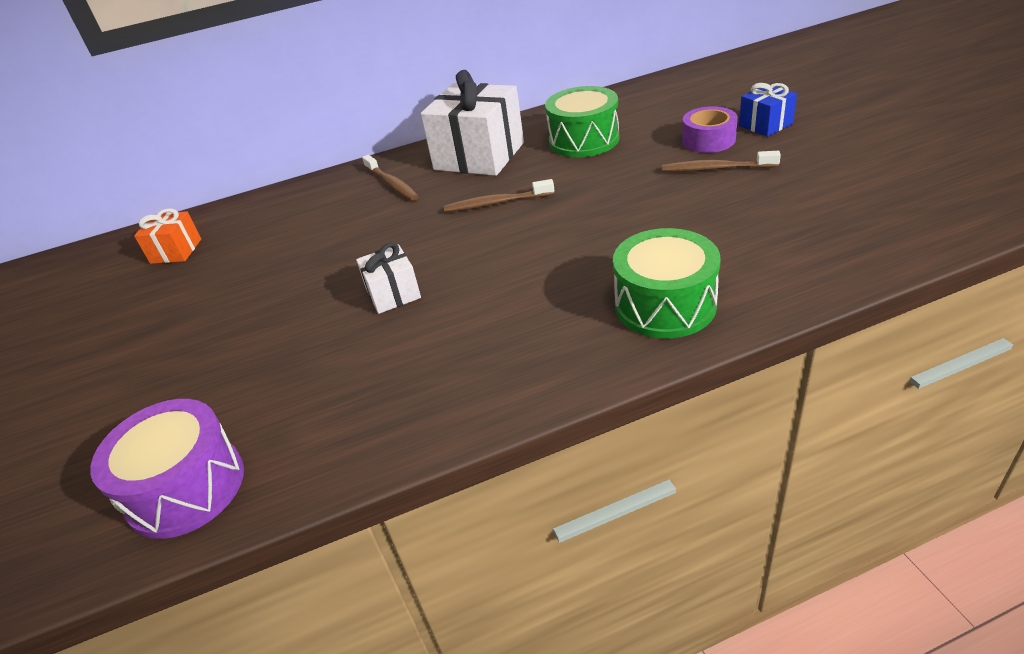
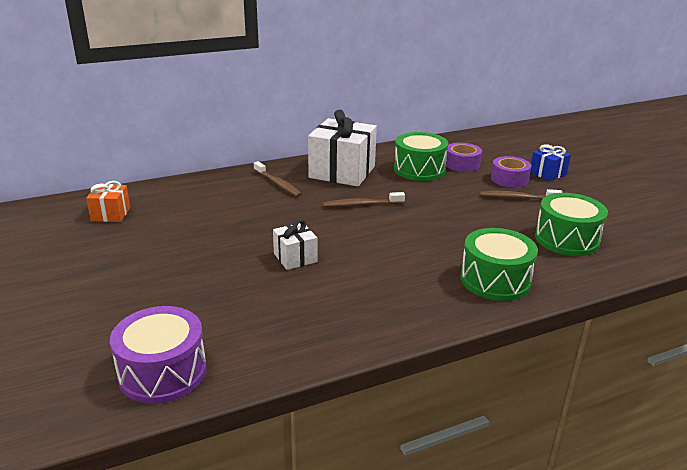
camera: 10 degrees left, 10 degrees down
none -> purple tape [445,143,482,172]
none -> green drum [535,193,608,256]

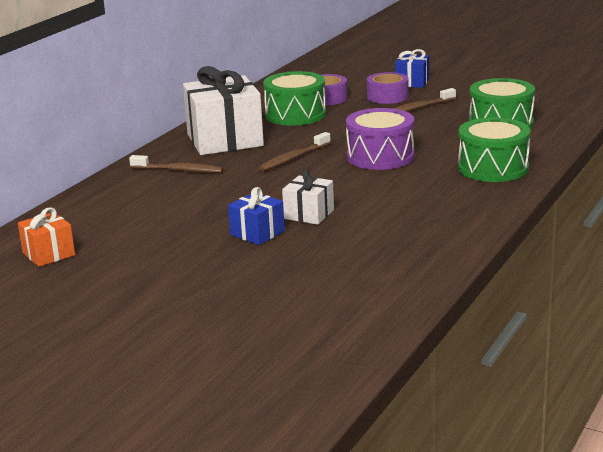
camera: 35 degrees left, 5 degrees down
purple drum [110,306,207,404] -> purple drum moved to [346,108,414,170]
none -> blue gift [228,187,285,245]

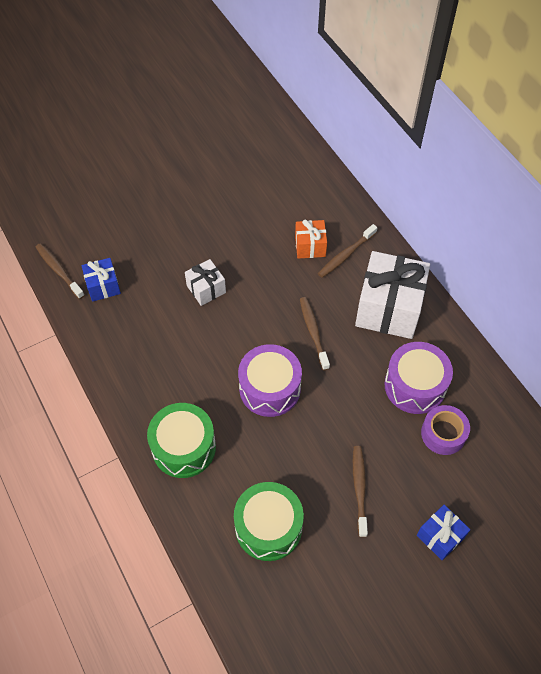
camera: 120 degrees right, 35 degrees up
orange gift [18,207,75,267] -> orange gift moved to [295,219,327,259]
blue gift [228,187,285,245] -> blue gift moved to [81,258,121,302]
green drum [263,71,326,126] -> purple drum [384,342,453,414]
purple tape [367,72,409,104] -> none
none -> brown toothbrush [36,243,85,299]

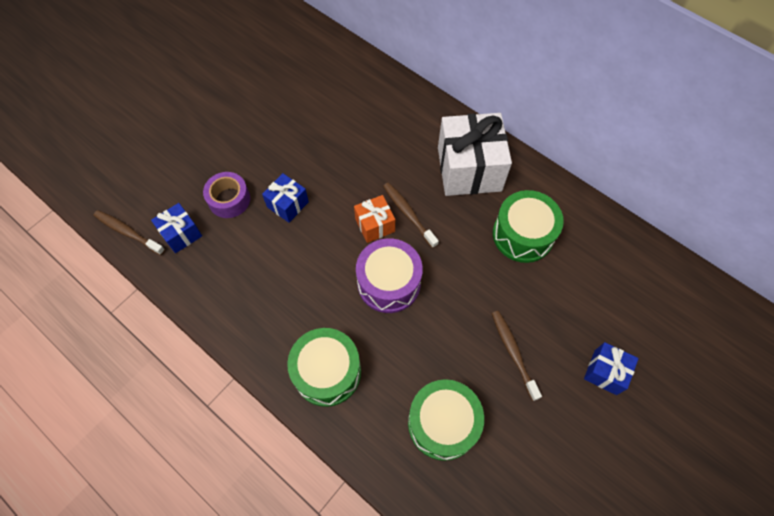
camera: 20 degrees left, 5 degrees up
white gift [185,259,226,306] -> blue gift [262,173,309,223]
orange gift [295,219,327,259] -> orange gift moved to [354,195,395,243]
brown toothbrush [318,224,377,278] -> none
purple drum [384,342,453,414] -> green drum [493,190,564,263]
purple tape [421,405,470,455] -> purple tape moved to [203,172,250,218]

